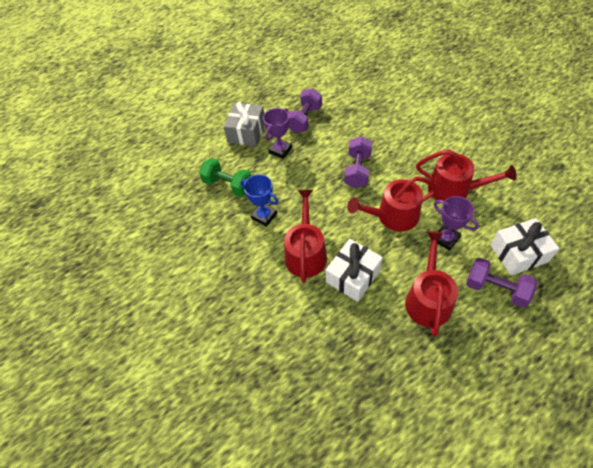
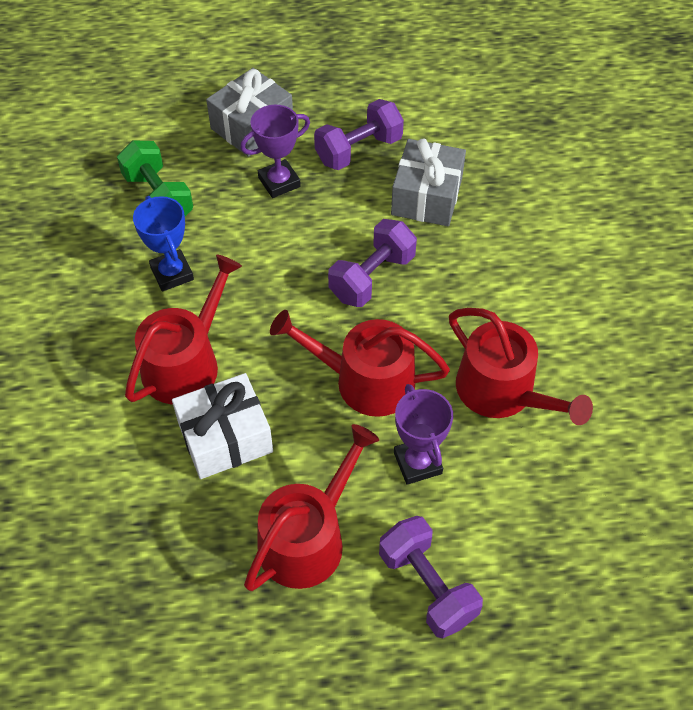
camera: 25 degrees right, 0 degrees up
white gift [490,218,560,275] -> none
none -> grey gift [391,138,466,226]

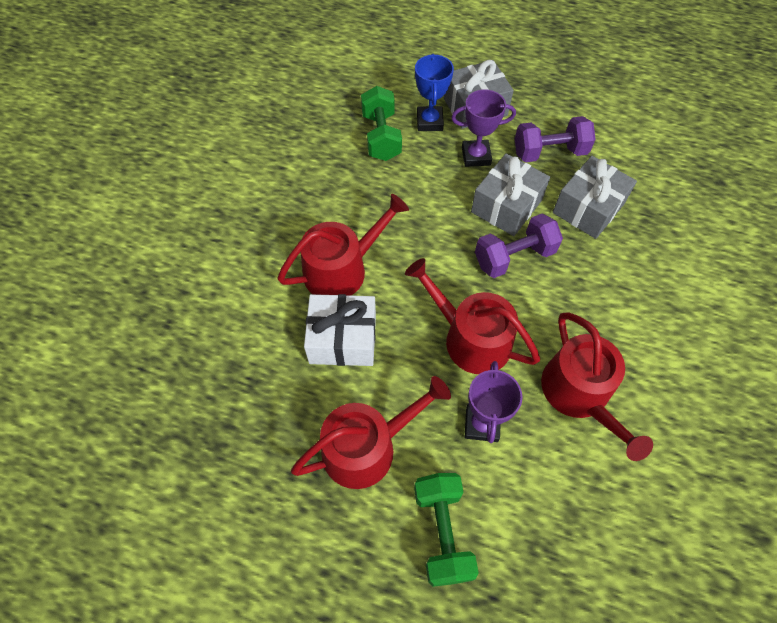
camera: 25 degrees right, 5 degrees up
blue trophy [133,196,194,291] -> blue trophy moved to [415,54,454,131]
purple dumbbell [379,516,483,638] -> green dumbbell [414,473,479,587]
none -> grey gift [471,154,550,236]

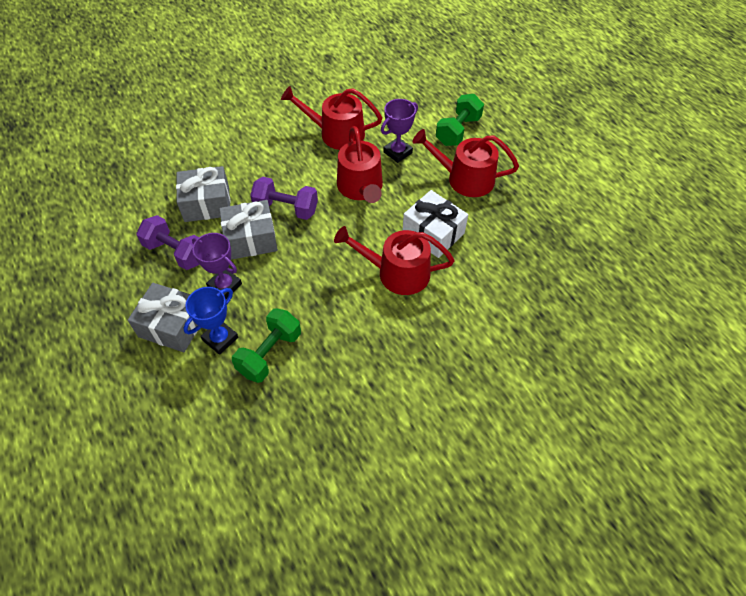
camera: 140 degrees left, 5 degrees down
red watering can [541,312,653,461] -> red watering can turned 105 degrees counterclockwise [281,86,382,150]

